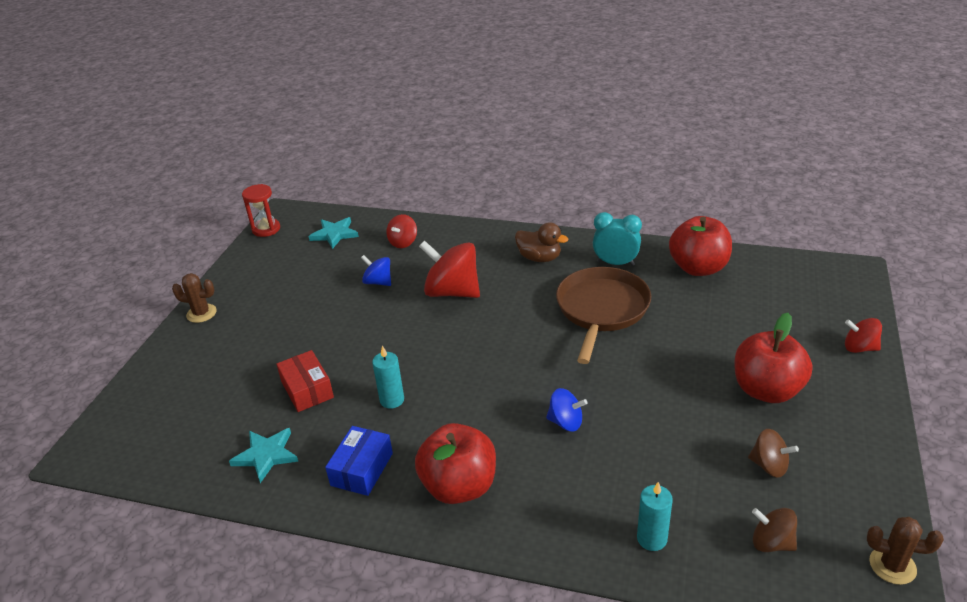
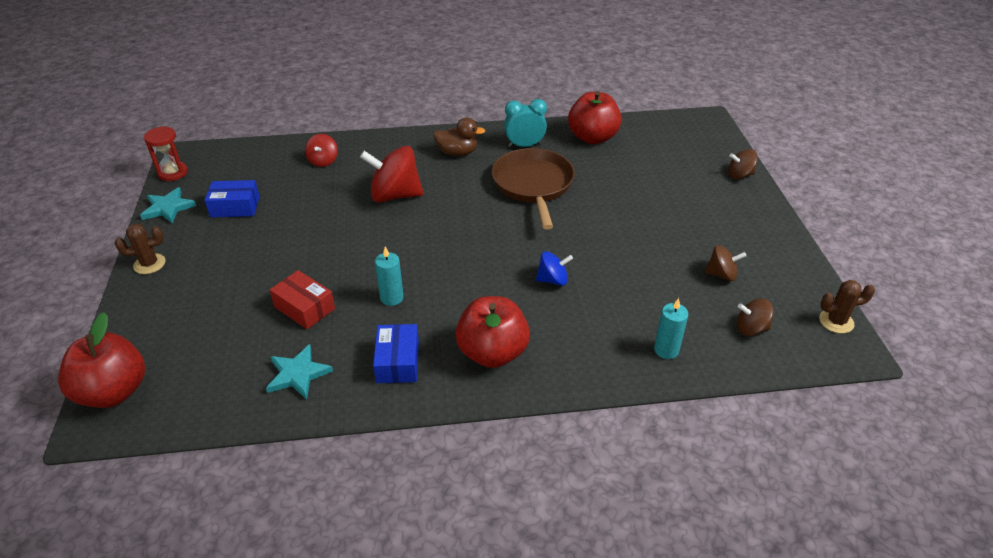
camera: 25 degrees left, 5 degrees up
turquoise star [308,217,359,249] -> turquoise star moved to [140,187,196,223]
blue spinning top [361,255,391,286] -> none
red apple [735,313,813,403] -> red apple moved to [58,312,145,408]
red spinning top [845,318,882,353] -> brown spinning top [728,149,758,179]
none -> blue box [204,180,260,217]

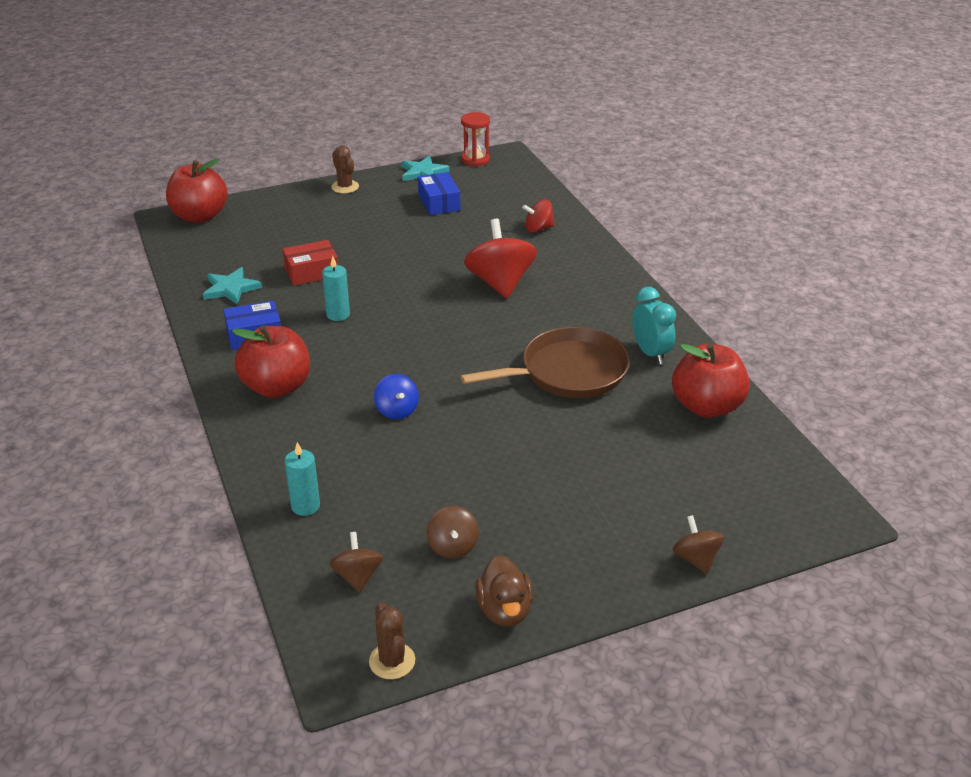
camera: 75 degrees right, 5 degrees down
red box [270,270,335,329] -> red box turned 45 degrees clockwise [282,240,338,286]
brown duck [433,118,485,156] -> brown duck moved to [475,555,533,627]

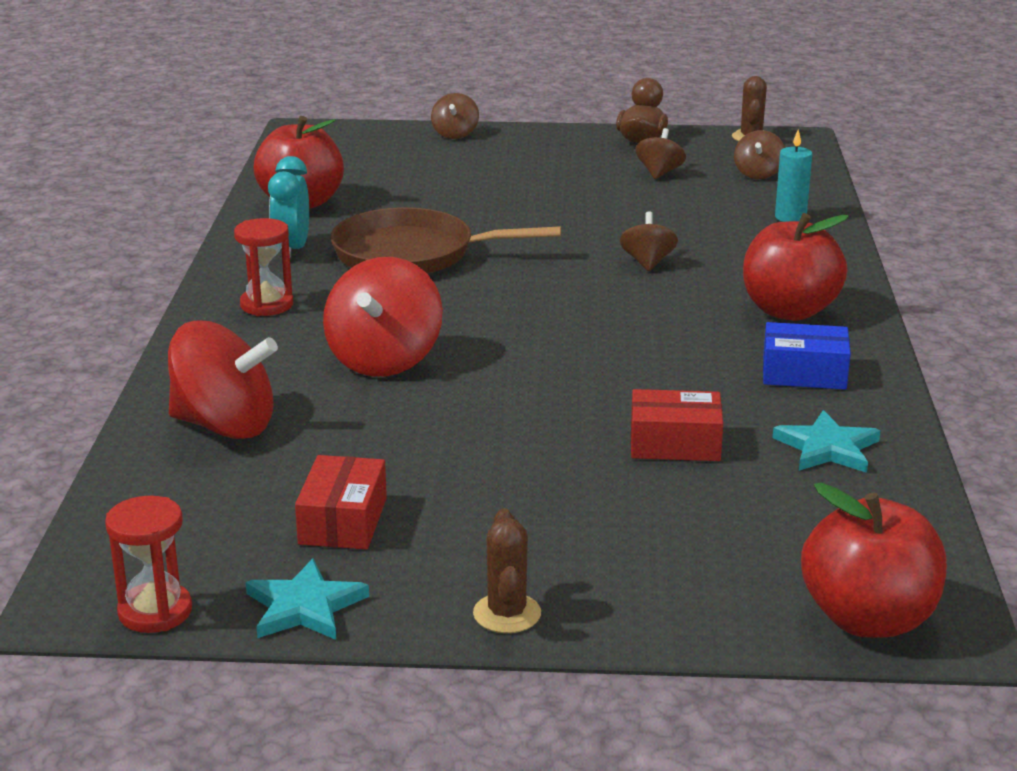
camera: 155 degrees left, 10 degrees down
turquoise candle [322,256,350,321] -> none
blue spinning top [374,374,419,419] -> brown spinning top [620,212,678,271]
blue box [418,172,460,215] -> red box [295,455,387,550]
red spinning top [522,200,554,233] -> red spinning top [168,320,278,439], size x1.87
none -> red hourglass [234,218,293,316]

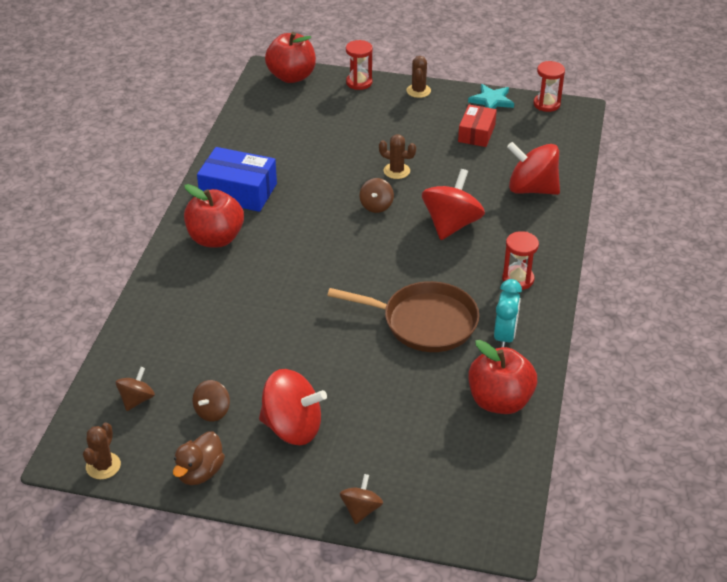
camera: 170 degrees left, 15 degrees up
brown spinning top [620,212,678,271] -> brown spinning top moved to [360,178,394,213]
red box [631,389,723,461] -> none
blue box [763,322,851,390] -> blue box [197,147,277,212], size x1.55
turquoise star [773,410,880,473] -> none
turquoise candle [775,130,812,222] -> none
none -> red spinning top [259,369,327,445]
none -> red hourglass [346,40,373,90]
none -> brown cactus [379,135,416,179]

